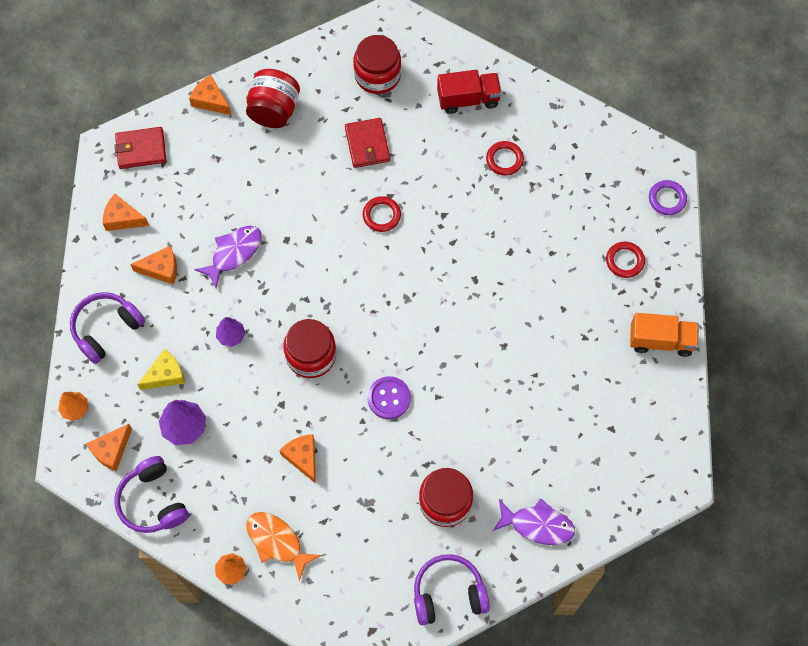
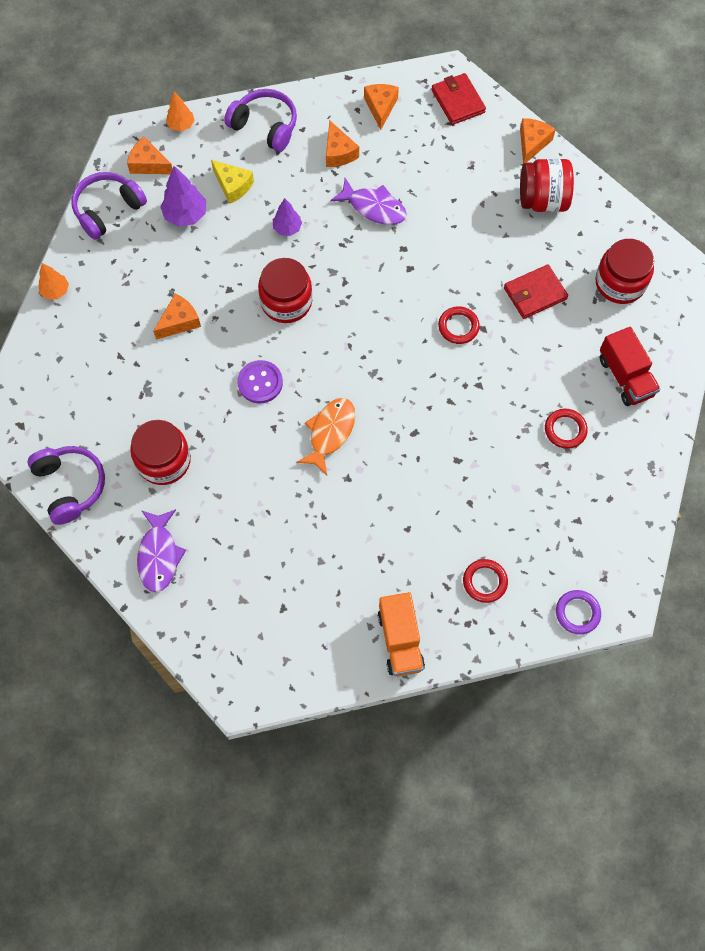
camera: 75 degrees right, 0 degrees up
orange fish [247,512,321,581] -> orange fish moved to [296,398,355,475]

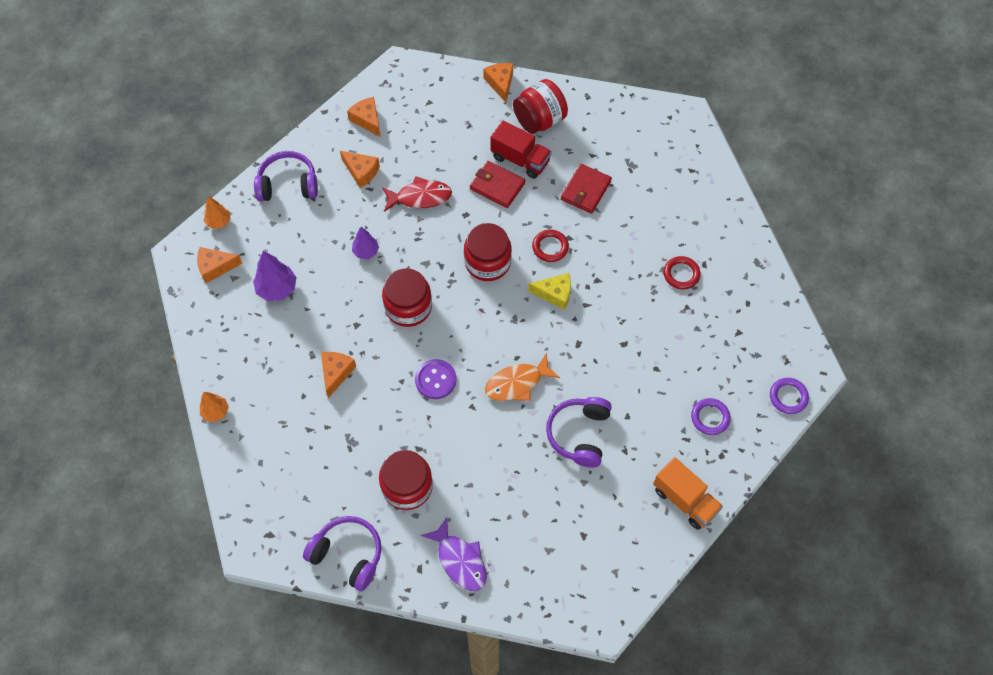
camera: 35 degrees left, 5 degrees down
purple headphones [72,172,147,240] -> purple headphones moved to [546,397,612,467]
yellow cheese [211,160,254,204] -> yellow cheese moved to [528,273,571,310]
orange fish [296,398,355,475] -> orange fish turned 105 degrees counterclockwise [485,352,560,401]
purple fish [330,178,407,225] -> red fish [382,176,452,212]
red wallet [431,73,486,125] -> red wallet moved to [470,161,525,208]
red ring [463,559,508,603] -> purple ring [691,398,731,435]
red jar [595,239,654,304] -> red jar moved to [464,223,512,281]
red truck [599,327,660,406] -> red truck moved to [490,121,552,179]

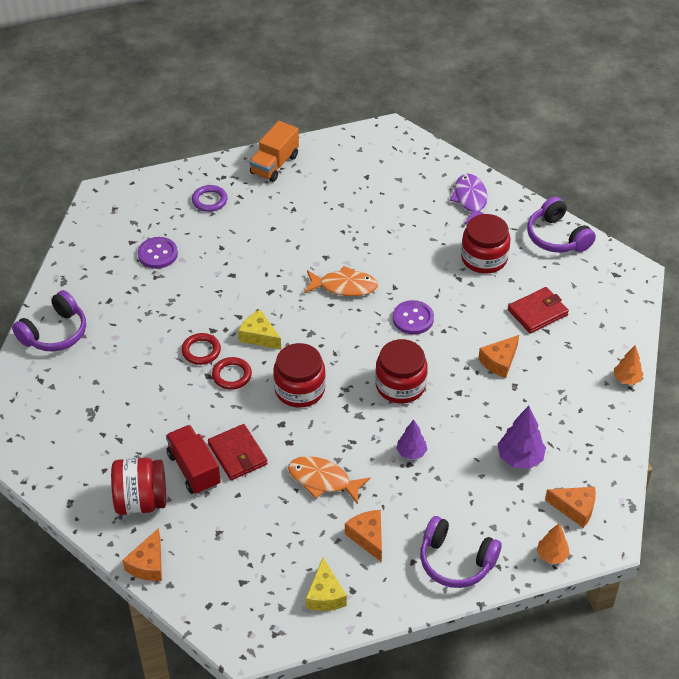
camera: 150 degrees left, 15 degrees down
orange cheese [347,97,381,137] -> yellow cheese [306,557,347,611]
red fish [382,176,452,212] -> orange fish [288,456,370,504]
purple headphones [546,397,612,467] -> purple headphones moved to [12,290,86,352]
red wallet [561,164,612,214] -> red wallet moved to [508,287,569,333]
orange truck [653,457,723,530] -> orange truck turned 135 degrees counterclockwise [249,121,299,182]
red ring [663,256,700,289] -> red ring moved to [181,333,221,365]
purple ring [770,378,809,414] -> none
none -> purple button [138,237,178,269]

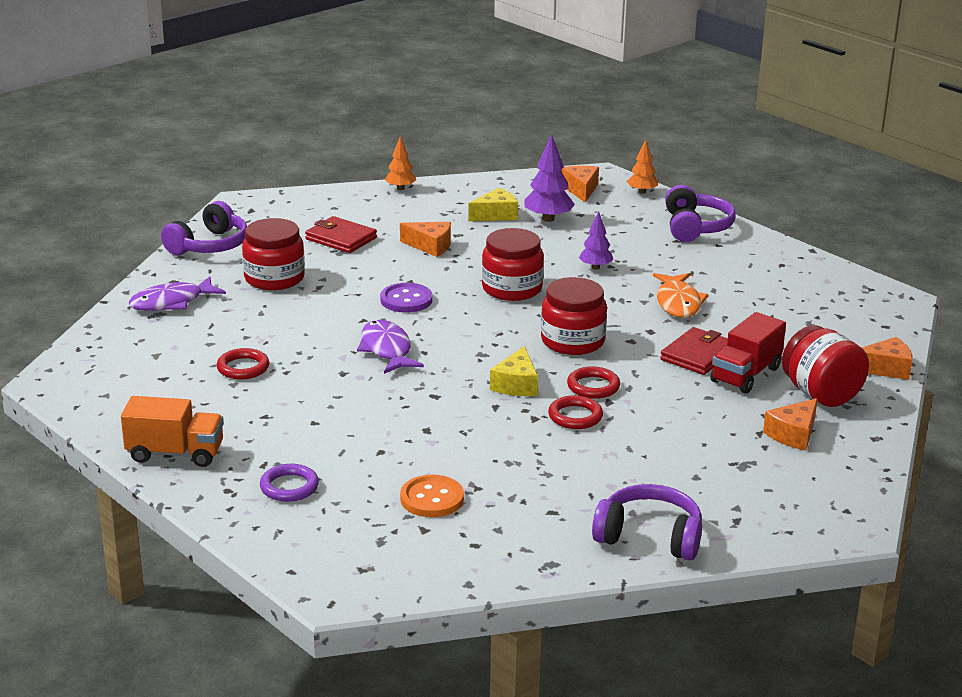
camera: 115 degrees left, 20 degrees down
purple button [138,237,178,269] -> orange button [400,475,464,517]
orange fish [304,266,378,296] -> purple fish [357,320,424,374]
yellow cheese [306,557,347,611] -> yellow cheese moved to [468,188,518,221]
orange cheese [345,510,382,562] -> orange cheese moved to [763,398,818,450]
none -> red ring [217,348,269,379]

